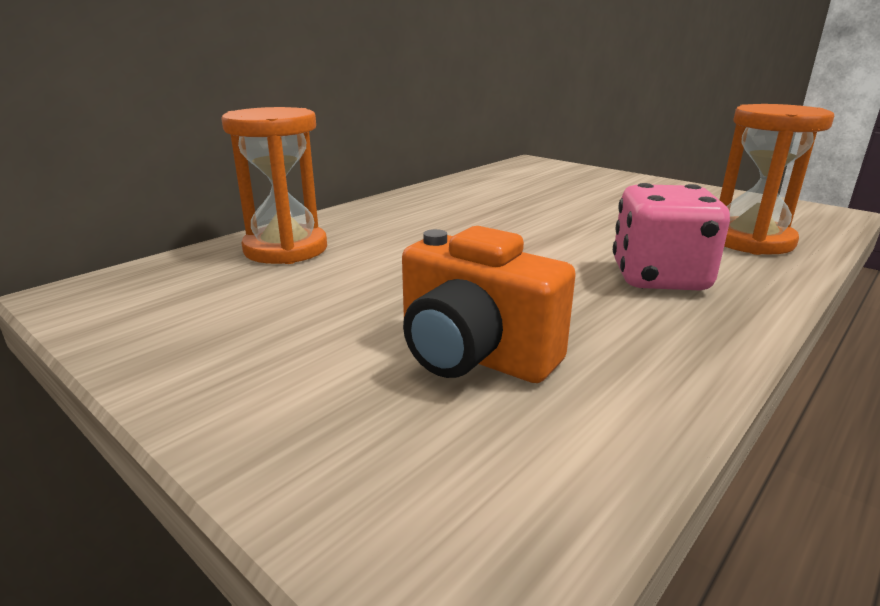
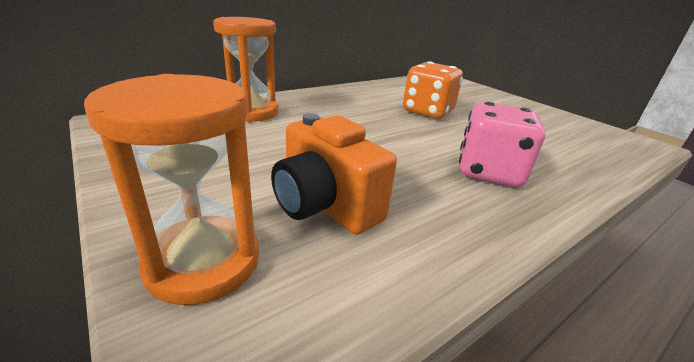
camera: 10 degrees right, 5 degrees up
orange hourglass [720,104,834,255] -> orange hourglass moved to [84,74,259,305]
none -> orange dice [403,61,463,119]

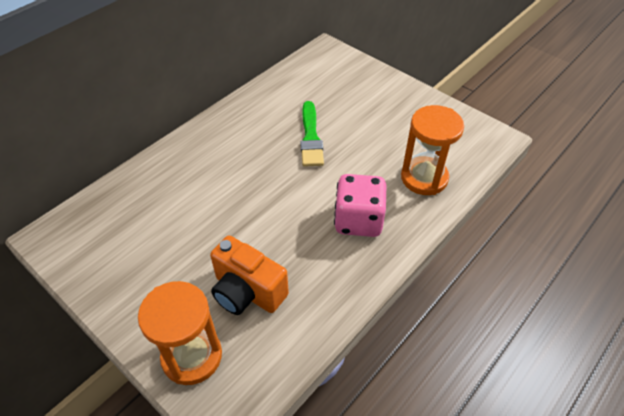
camera: 10 degrees left, 20 degrees up
orange hourglass [213,17,278,122] -> orange hourglass moved to [401,105,464,195]
orange dice [403,61,463,119] -> green brush [301,101,324,167]

